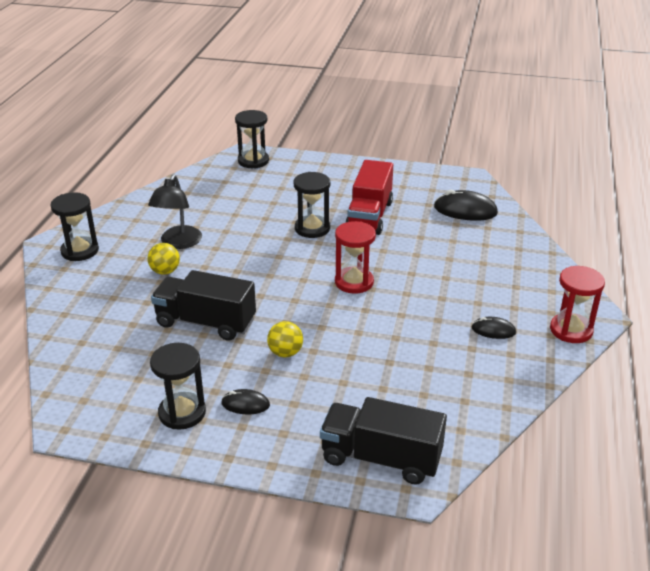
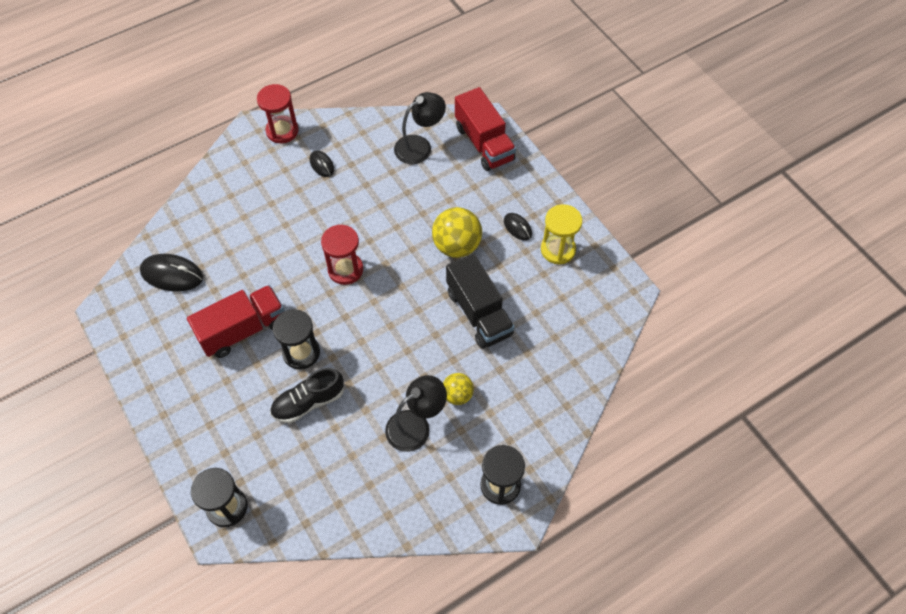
camera: 135 degrees left, 25 degrees up
black hourglass [150,343,206,430] -> yellow hourglass [541,204,582,264]
yellow ball [267,321,303,358] -> yellow ball [432,207,482,258], size x1.71
black truck [320,397,447,485] -> red truck [455,87,516,171]
black mouse [434,190,498,221] -> black mouse turned 45 degrees counterclockwise [140,254,203,292]
none -> black shoe [270,368,344,423]
none -> black lamp [394,92,446,164]

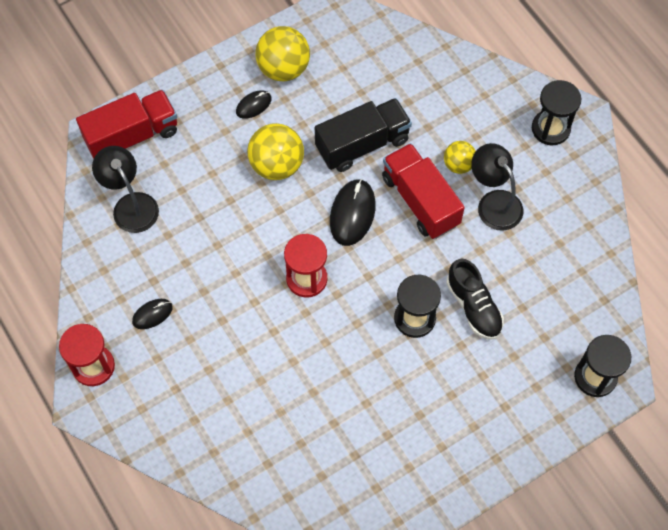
camera: 90 degrees left, 5 degrees up
black mouse [140,254,203,292] -> black mouse moved to [330,179,376,246]
red truck [187,285,284,358] -> red truck moved to [382,143,465,239]
yellow hourglass [541,204,582,264] -> yellow ball [255,26,310,82]

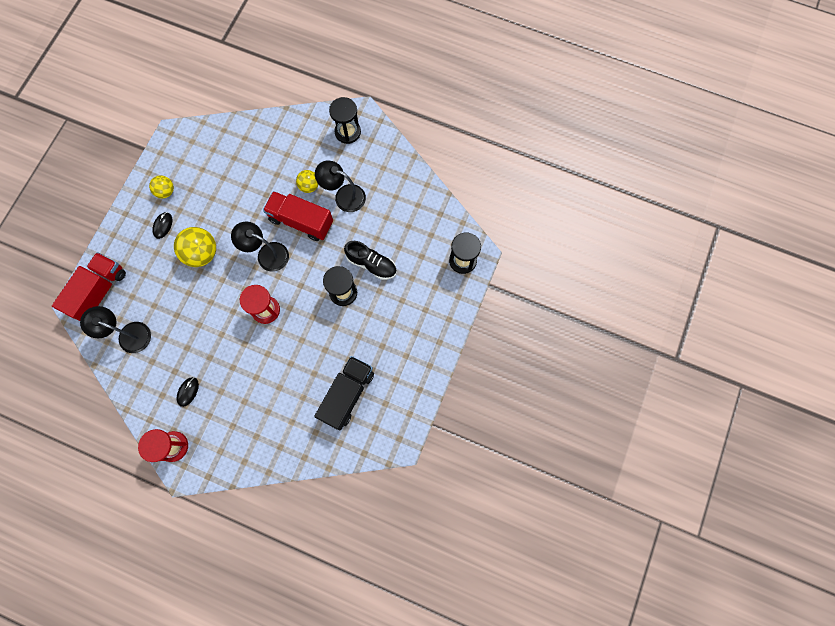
camera: 35 degrees left, 10 degrees up
yellow ball [255,26,310,82] -> yellow ball [149,175,174,199], size x0.59
black truck [315,98,412,172] -> black truck moved to [314,356,374,430]
black mouse [330,179,376,246] -> black lamp [231,221,289,272]

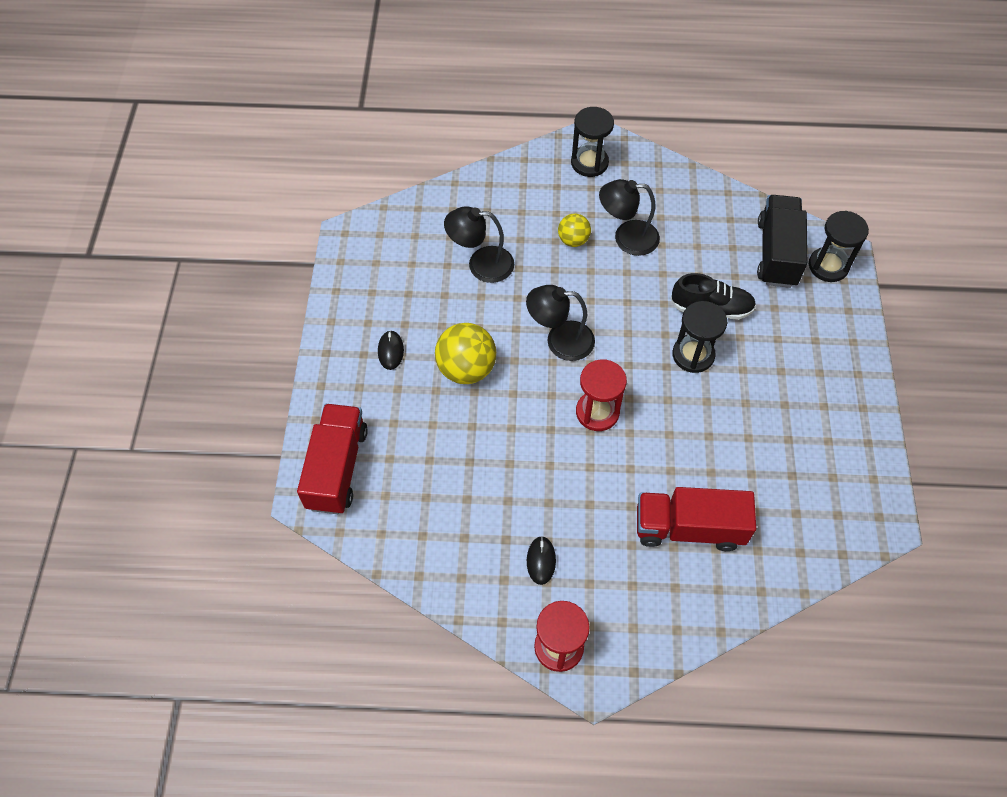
camera: 20 degrees left, 15 degrees down
black lamp [80,306,151,353] -> black lamp moved to [444,206,514,283]
yellow ball [149,175,174,199] -> none
red truck [263,191,333,241] -> red truck moved to [637,487,756,551]
black truck [314,356,374,430] -> black truck moved to [757,195,808,288]

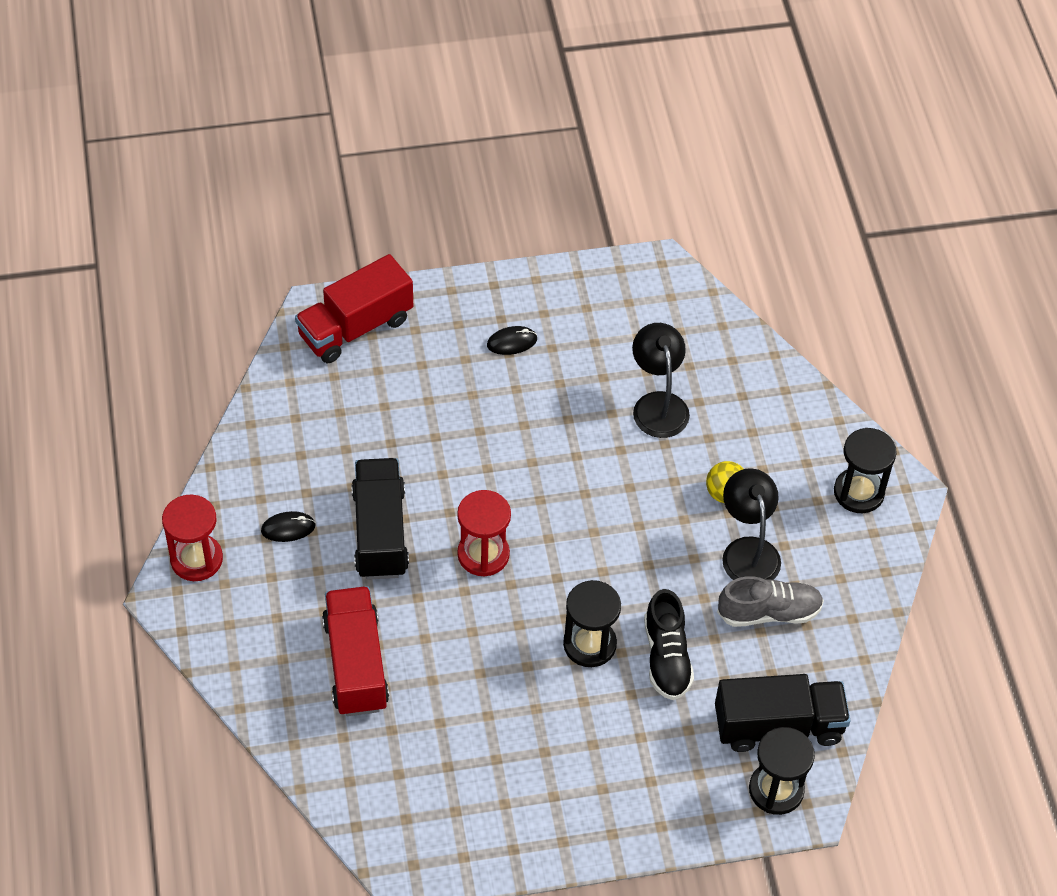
camera: 75 degrees right, 5 degrees down
red truck [297,404,368,514] -> red truck turned 150 degrees clockwise [295,254,413,363]
yellow ball [435,323,496,384] -> none
black lamp [526,285,595,361] -> none
none -> black truck [351,458,409,580]
none -> grey shoe [717,576,824,627]

